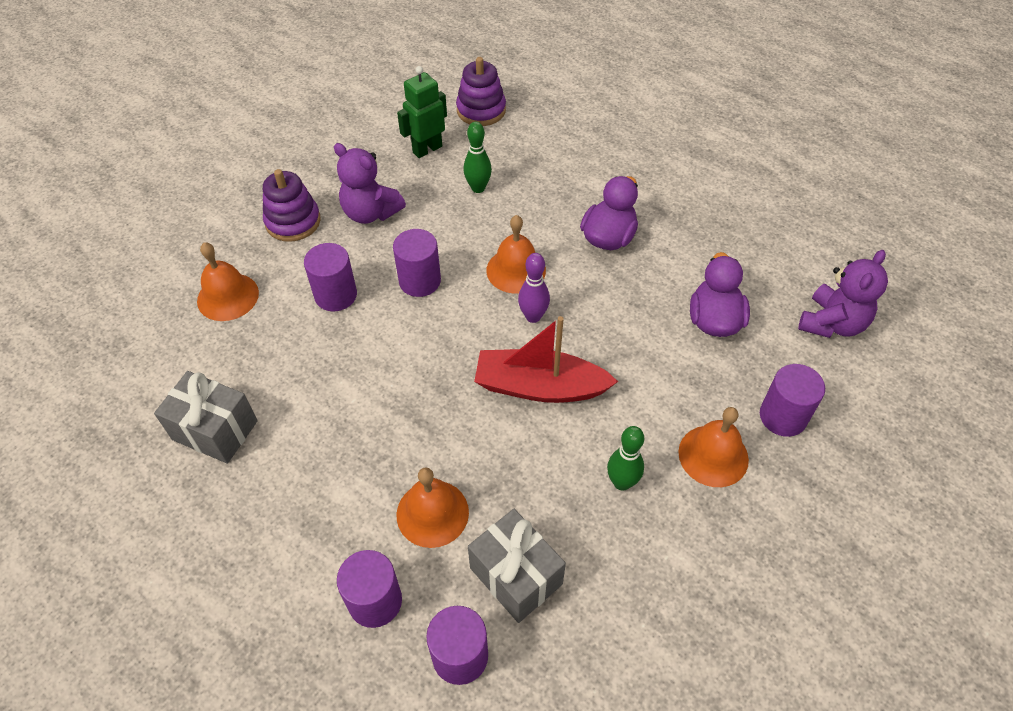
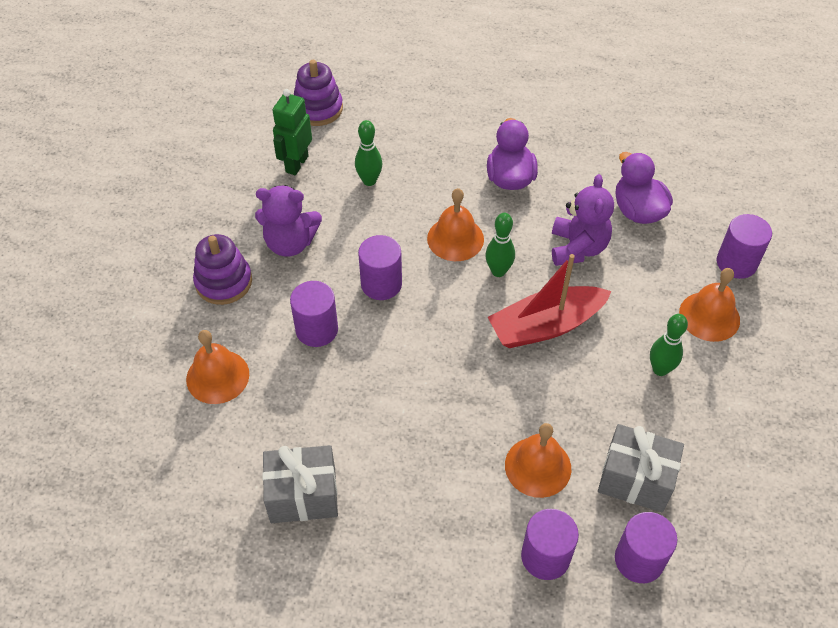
camera: 30 degrees left, 0 degrees up
purple bowling pin [518,253,550,323] -> green bowling pin [485,213,515,277]
purple teddy bear [798,250,888,338] -> purple teddy bear moved to [552,174,614,266]

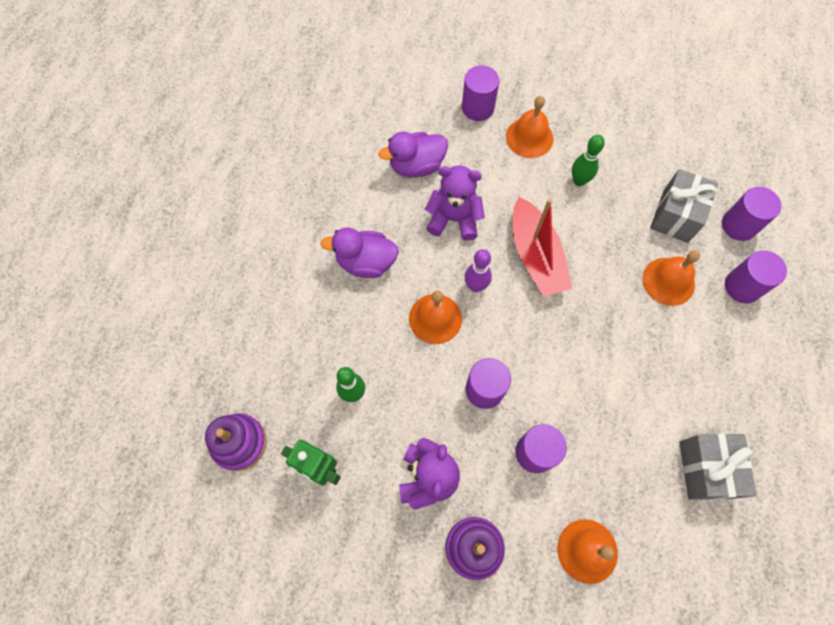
camera: 85 degrees left, 15 degrees up
green bowling pin [485,213,515,277] -> purple bowling pin [465,249,492,292]

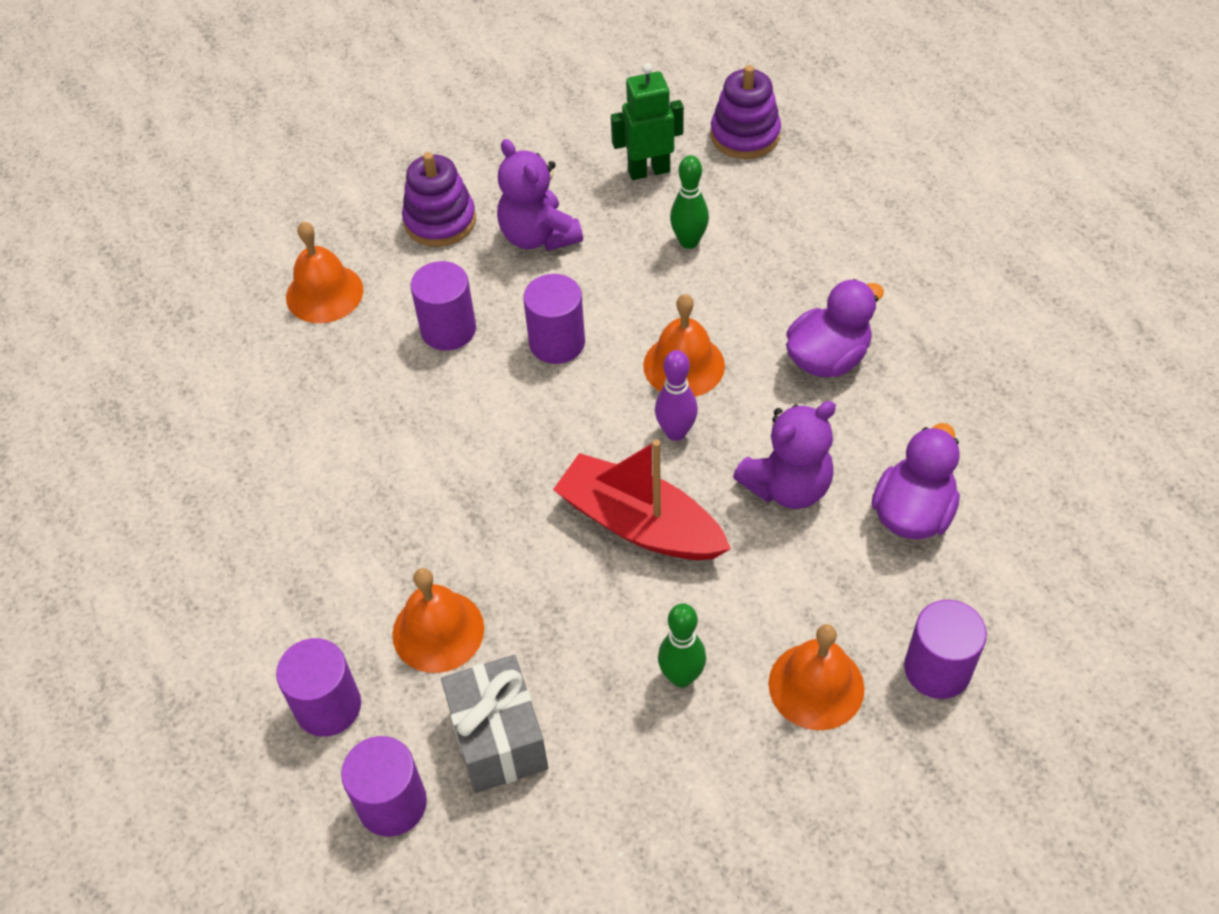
camera: 140 degrees right, 15 degrees down
grey gift [679,434,757,500] -> none

